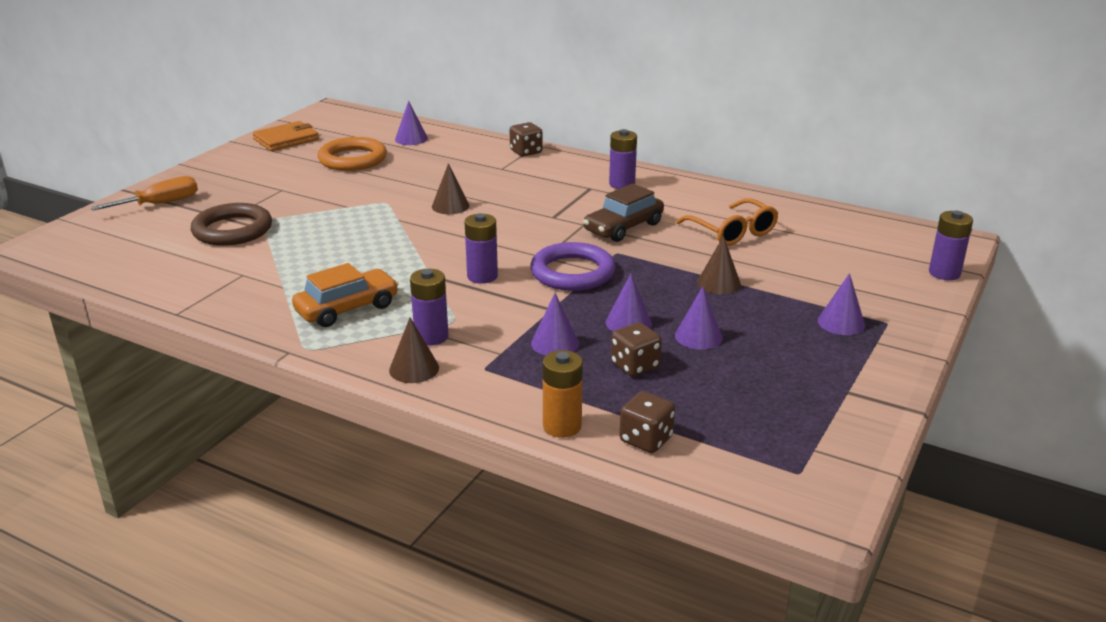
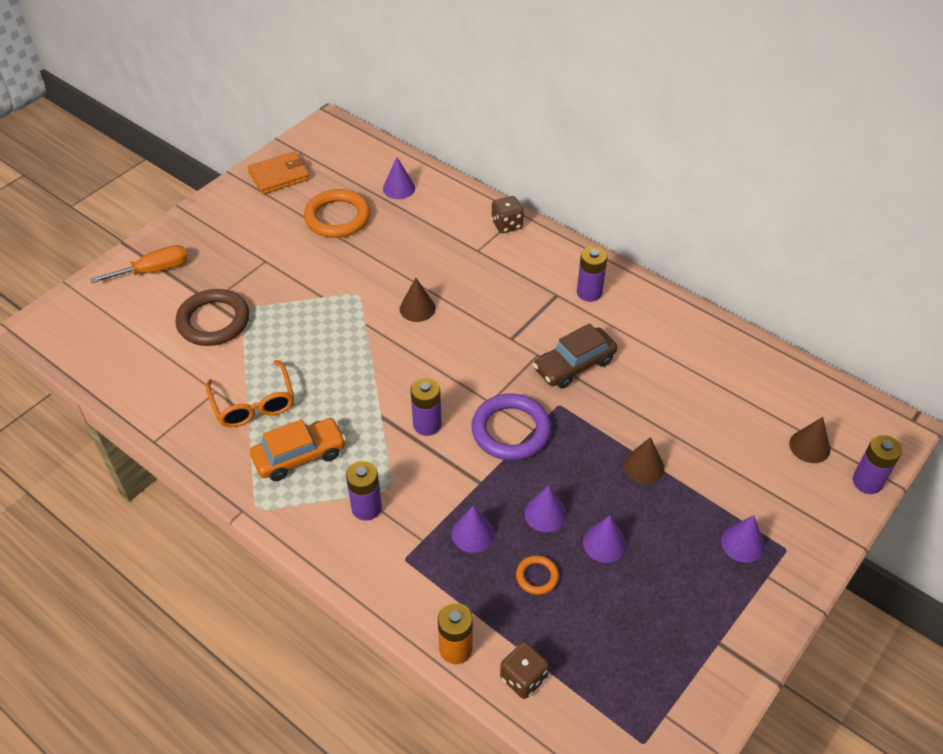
camera: 10 degrees right, 20 degrees up
brown cone [389,317,439,383] -> brown cone moved to [789,417,830,463]
brown dice [611,322,662,377] -> orange ring [516,555,559,595]
orange glasses [676,198,779,246] -> orange glasses moved to [206,360,294,427]

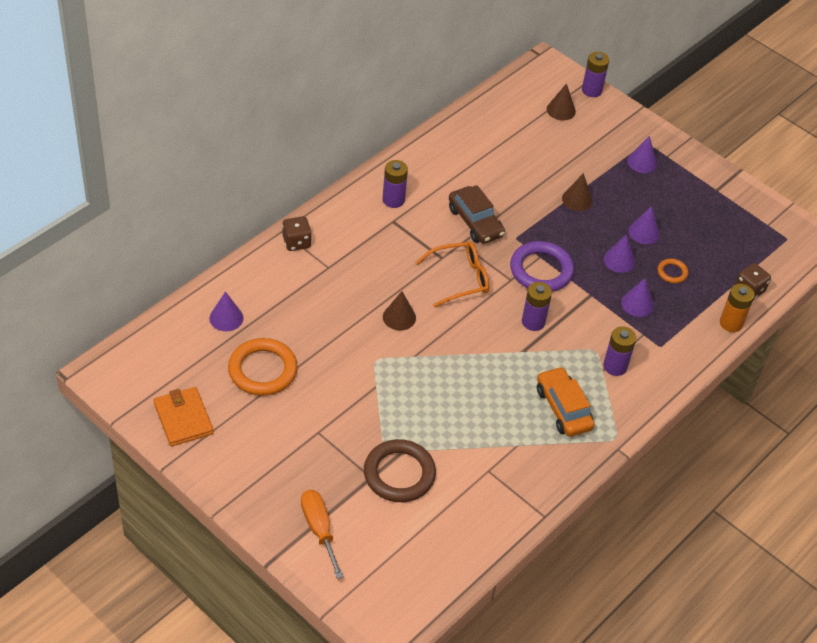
camera: 90 degrees left, 0 degrees up
orange glasses [206,360,294,427] -> orange glasses moved to [416,242,490,307]

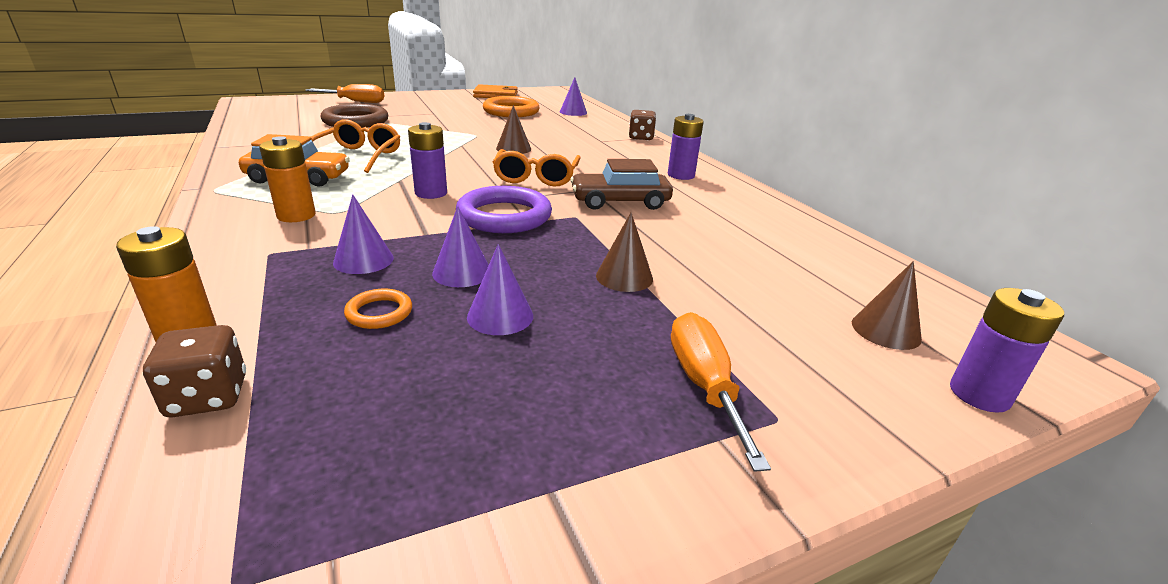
camera: 115 degrees right, 20 degrees down
purple battery [603,326,636,376] -> orange battery [259,136,316,222]
purple cone [627,136,657,173] -> orange screwdriver [671,312,771,472]
none -> orange glasses [311,119,400,173]

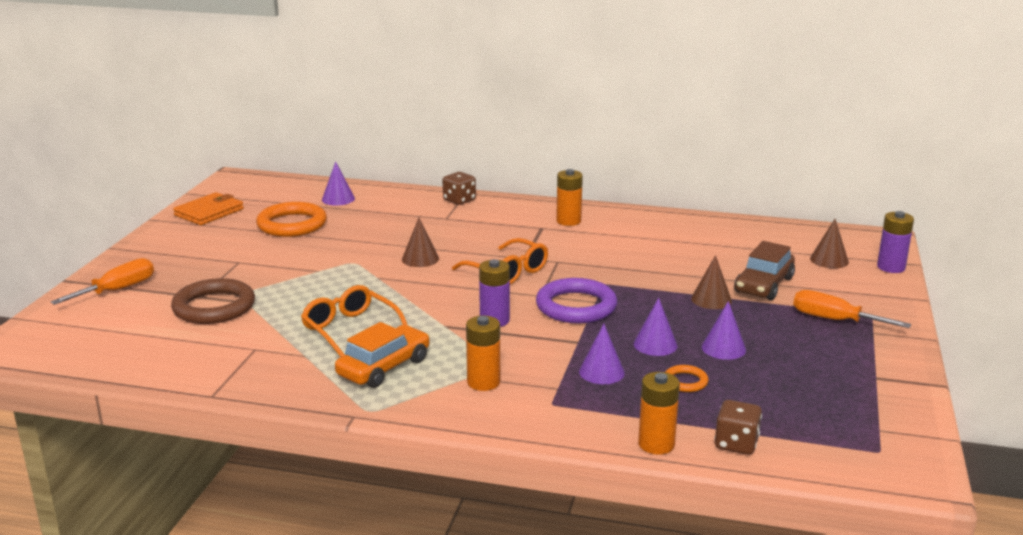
camera: 50 degrees left, 5 degrees down
brown car [570,159,673,210] -> brown car moved to [734,241,795,300]
purple battery [668,114,704,180] -> orange battery [556,169,583,226]

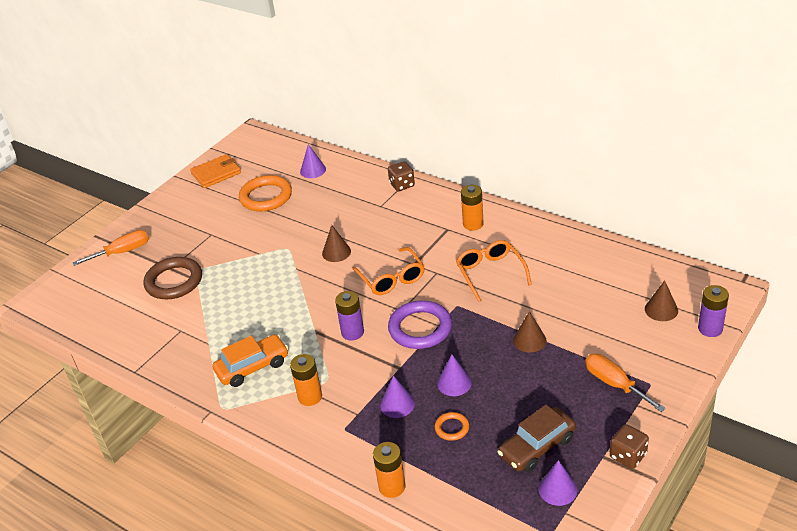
camera: 25 degrees right, 15 degrees up
orange glasses [301,285,407,357] -> orange glasses moved to [456,240,532,302]
purple cone [702,301,746,360] -> purple cone moved to [539,460,577,506]
brown dice [714,400,762,455] -> brown dice moved to [610,424,649,469]
brown car [734,241,795,300] -> brown car moved to [497,405,576,472]

